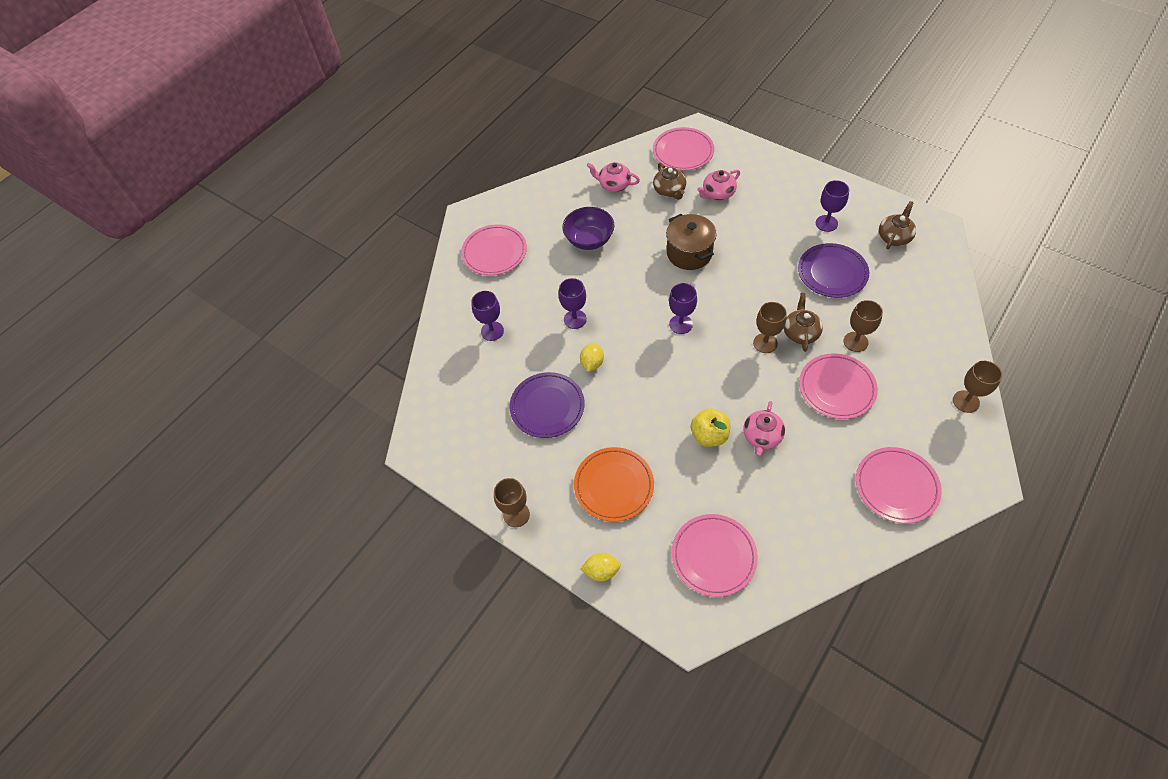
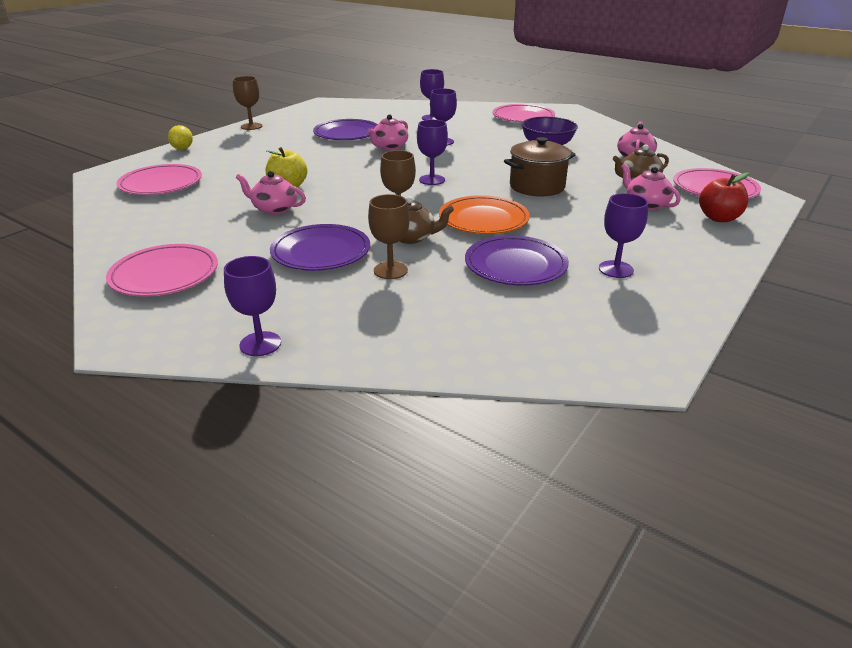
camera: 85 degrees right, 25 degrees down
orange plate [574,447,654,522] -> orange plate moved to [439,195,530,234]
yellow lemon [580,343,604,372] -> pink teapot [368,114,408,150]
pink plate [799,353,878,419] -> purple plate [270,224,370,271]
brown teapot [879,201,916,249] -> none
brown goblet [953,361,1002,413] -> purple goblet [224,256,281,356]
none -> red apple [699,173,749,222]

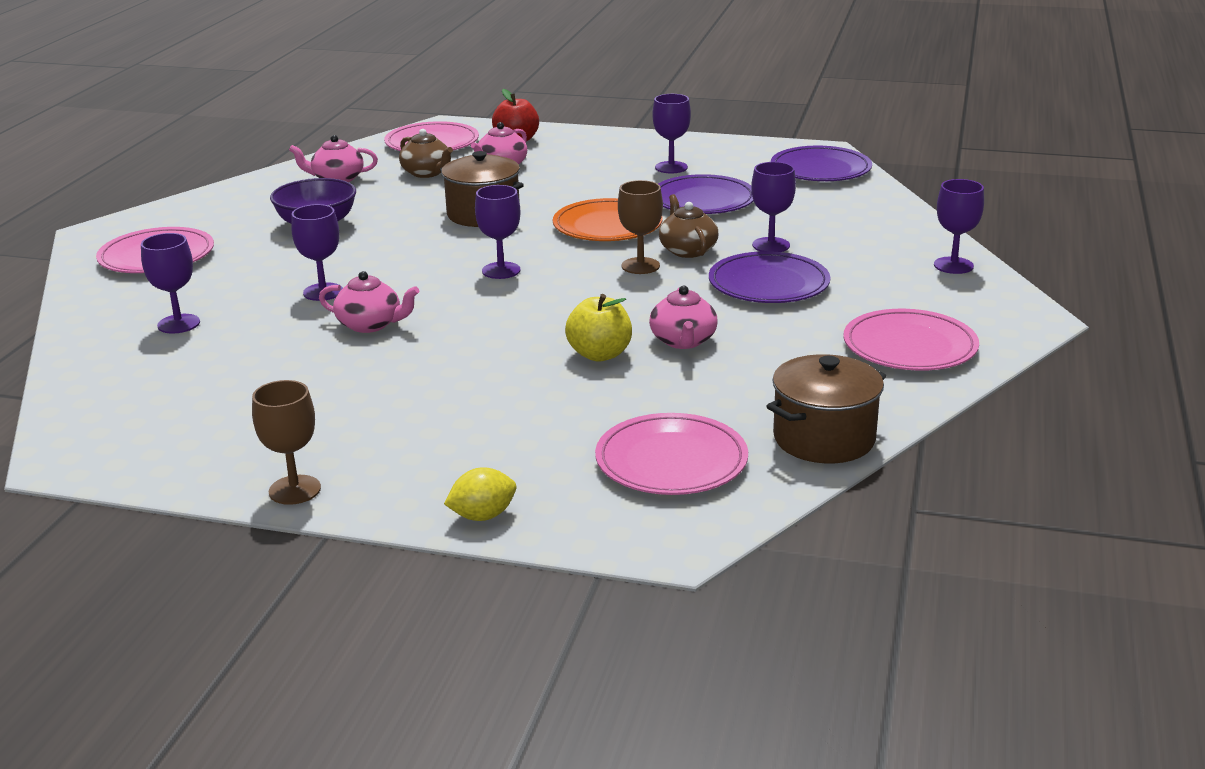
camera: 110 degrees left, 5 degrees down
purple plate [313,119,378,140] -> purple plate moved to [771,146,872,181]
brown goblet [368,194,410,279] -> purple goblet [751,162,796,252]
none -> brown pot [766,354,886,463]

